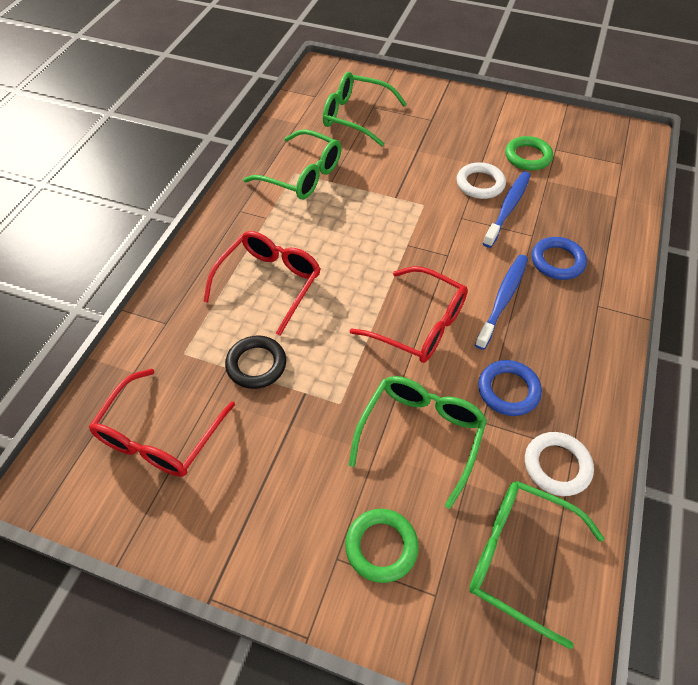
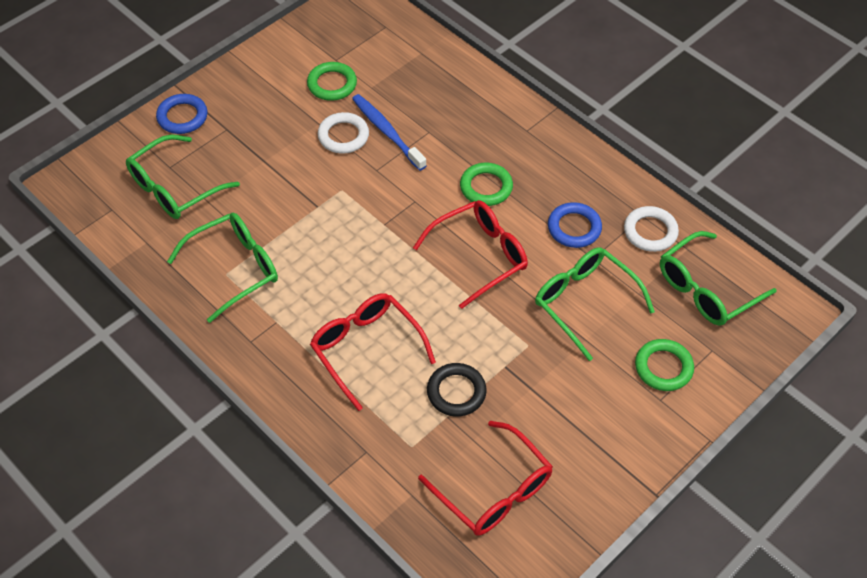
camera: 65 degrees left, 0 degrees up
blue toothbrush [475,255,528,350] -> green ring [460,163,513,206]
blue ring [532,237,587,280] -> blue ring moved to [156,94,208,134]

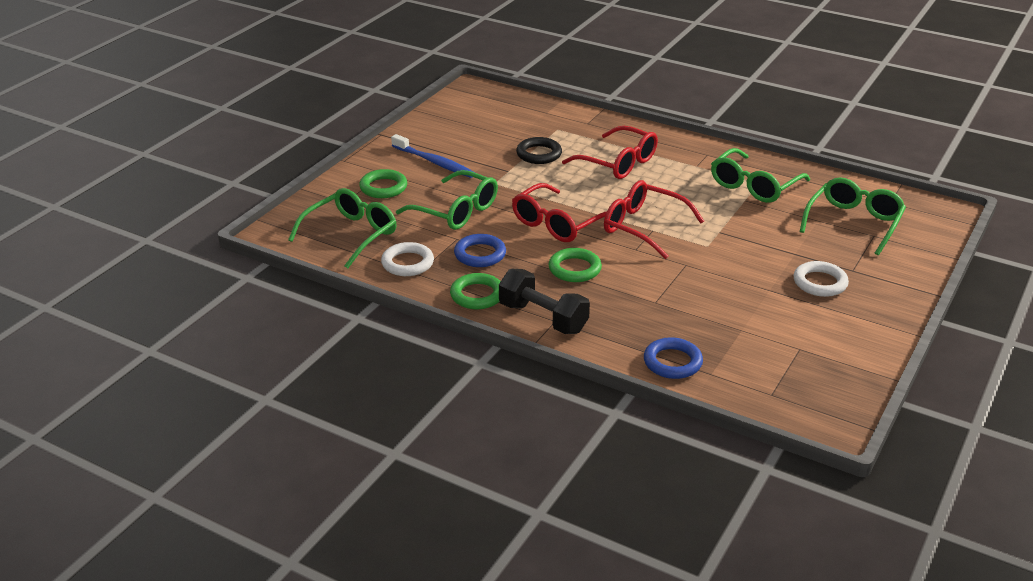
camera: 165 degrees right, 20 degrees down
blue ring [156,94,208,134] -> blue ring moved to [644,337,703,379]
green ring [307,62,357,101] -> green ring moved to [450,273,501,309]
white ring [318,112,369,154] -> white ring moved to [794,261,849,297]
blue toothbrush [352,94,427,171] -> blue toothbrush moved to [391,134,475,178]
red glasses [418,421,553,536] -> red glasses moved to [604,180,704,259]
none -> black dumbbell [499,269,590,334]

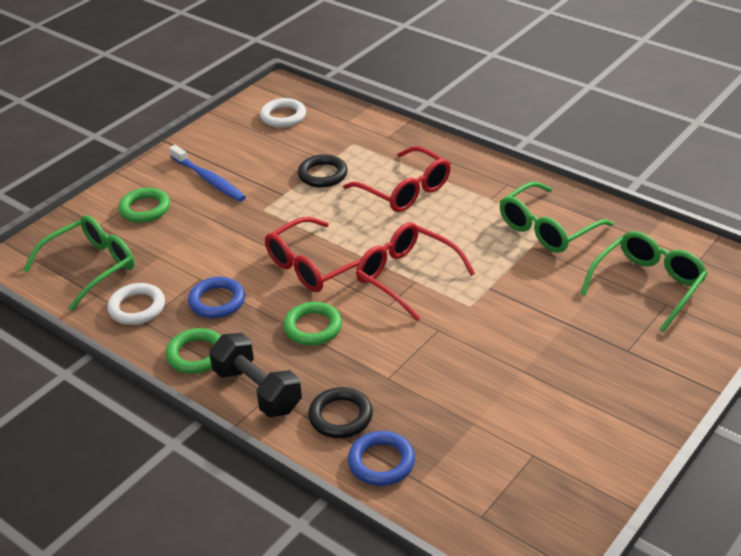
camera: 10 degrees right, 5 degrees up
green glasses [396,170,498,230] -> none
white ring [794,261,849,297] -> white ring moved to [260,98,306,127]
none -> black ring [308,387,373,438]

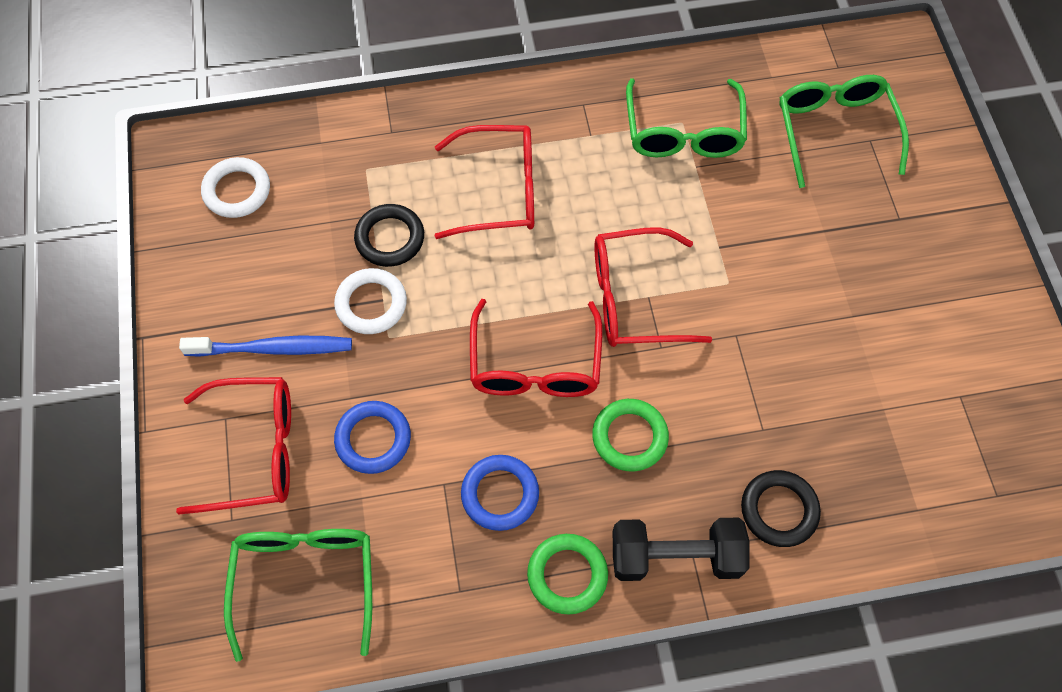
camera: 50 degrees left, 25 degrees up
white ring [107,283,165,325] -> white ring moved to [334,268,407,334]
green ring [118,188,170,223] -> red glasses [176,377,291,514]
blue ring [348,431,415,486] -> blue ring moved to [334,401,411,474]

